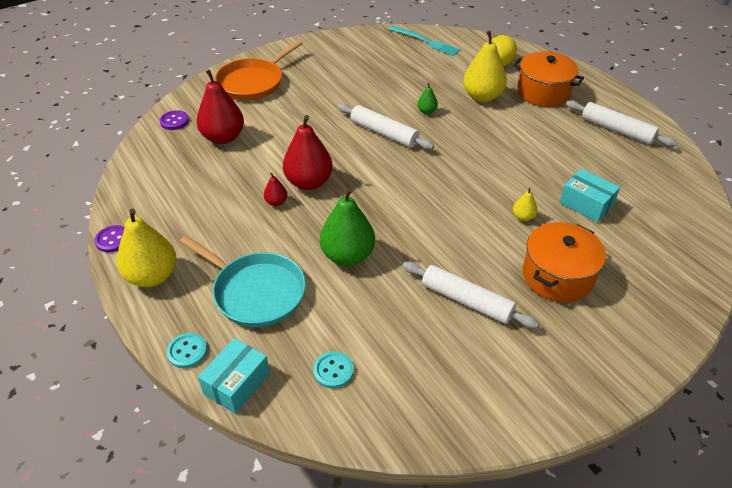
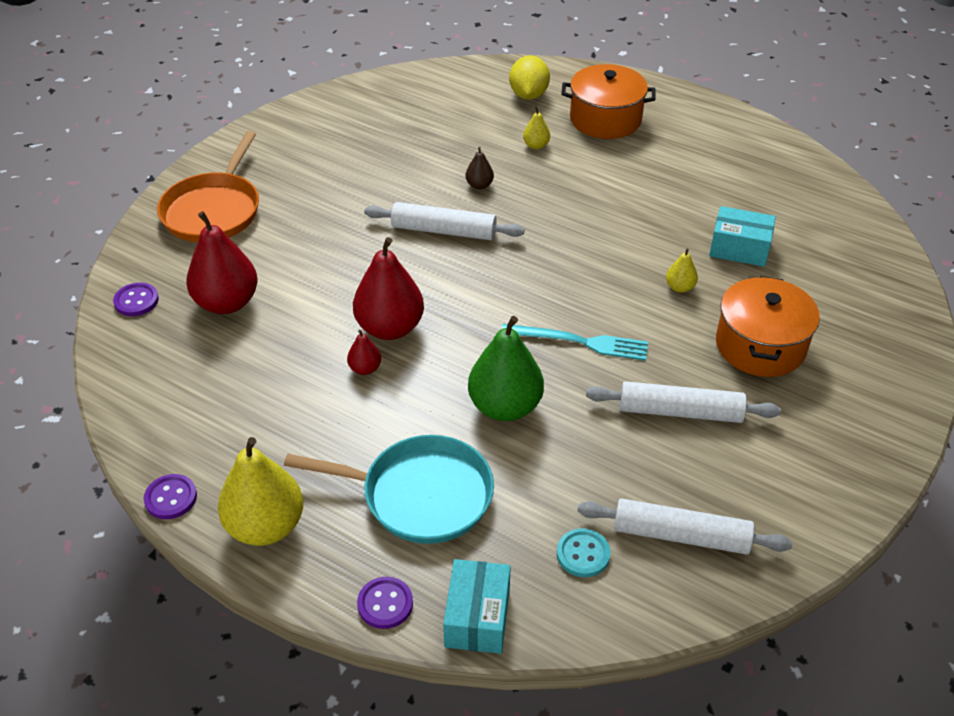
camera: 25 degrees left, 0 degrees up
turquoise button [166,333,207,368] -> purple button [357,577,413,629]
turquoise fork [389,26,460,56] -> turquoise fork moved to [501,324,648,361]
green pear [417,83,438,114] -> brown pear [466,147,494,190]
yellow pear [463,31,507,102] -> yellow pear [523,106,550,149], size x0.47
white rolling pin [566,100,678,147] -> white rolling pin moved to [577,498,792,555]

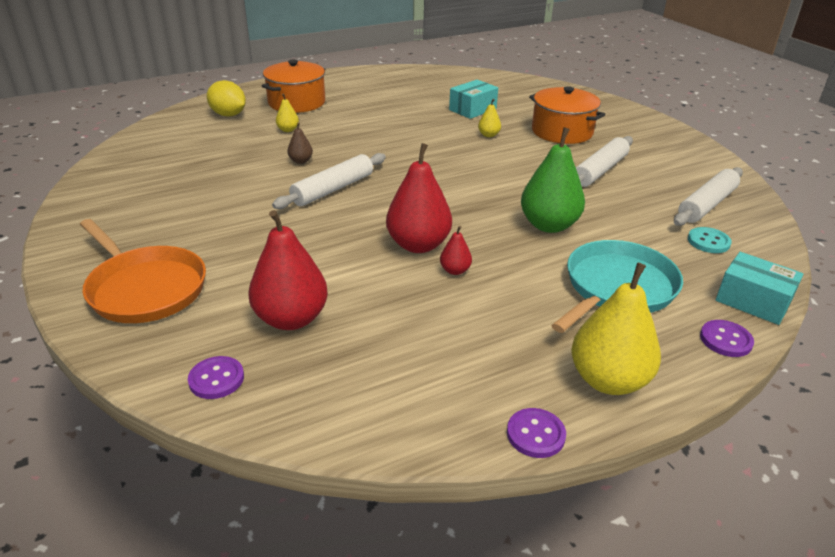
camera: 60 degrees left, 10 degrees down
turquoise fork [501,324,648,361] -> none

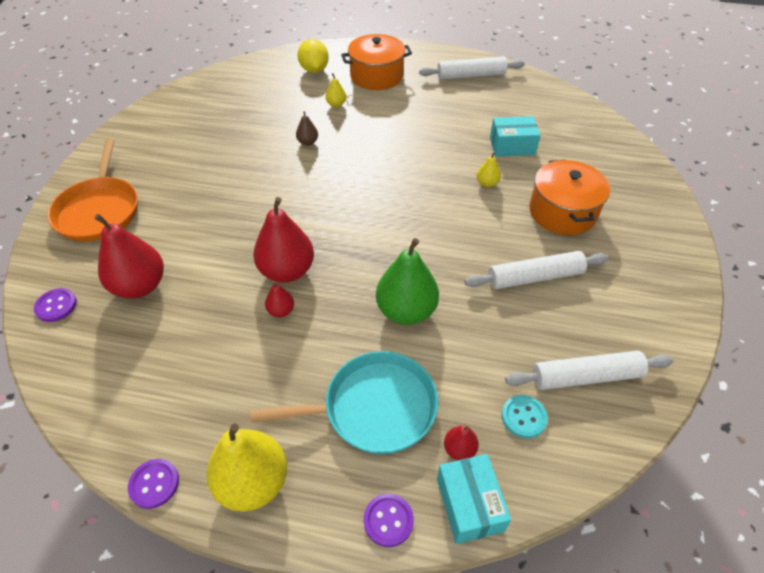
camera: 40 degrees right, 15 degrees up
white rolling pin [272,153,386,209] -> white rolling pin moved to [419,57,525,80]
none -> red pear [444,425,479,460]

